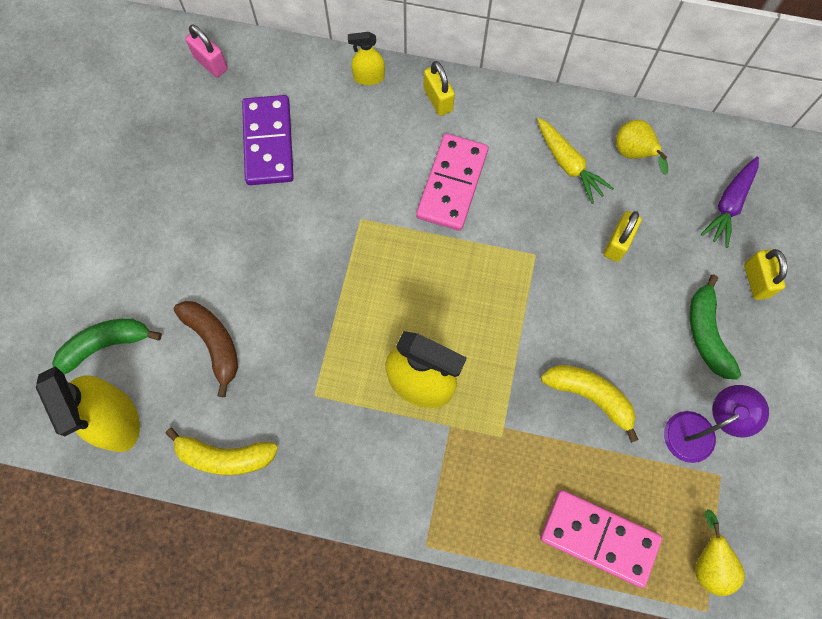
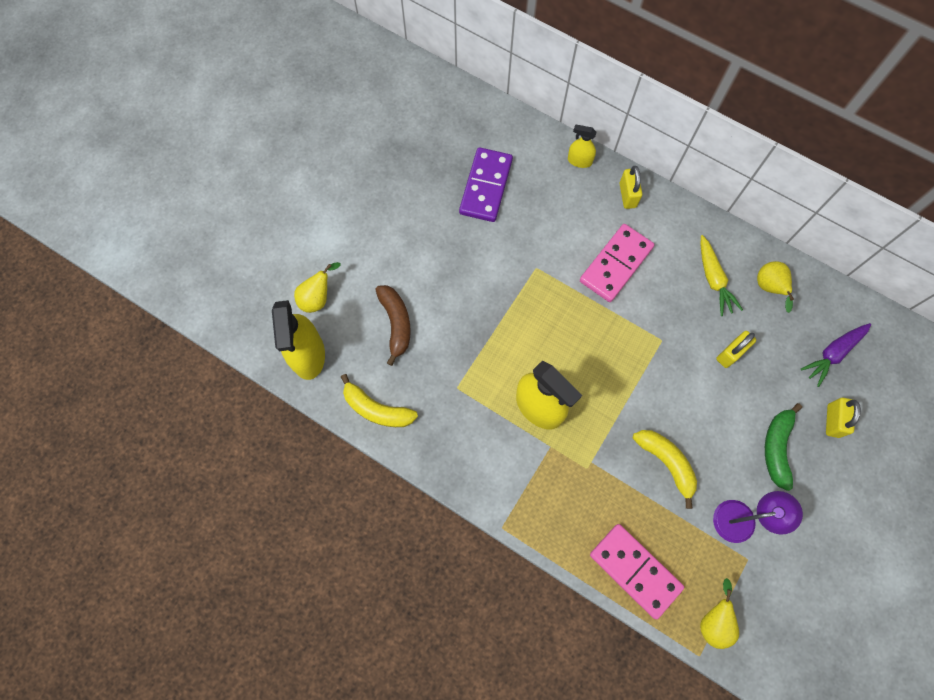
camera: 20 degrees right, 0 degrees up
green banana [52,318,162,374] -> yellow pear [294,262,341,313]
pink padlock [186,25,228,77] -> none

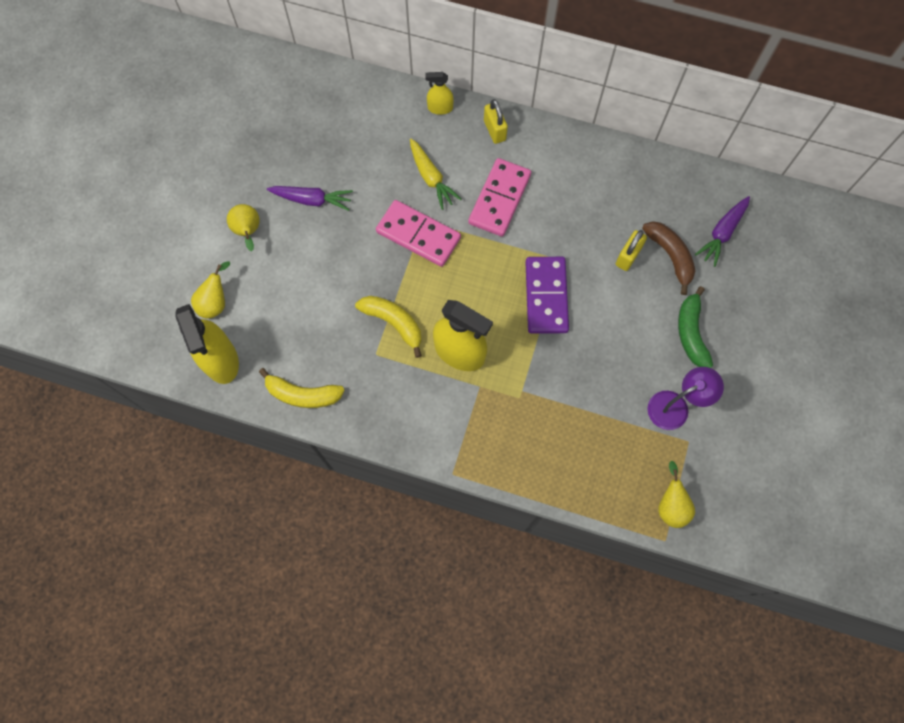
camera: 15 degrees left, 0 degrees up
brown banana [375,285,411,366] -> brown banana moved to [642,221,695,295]
purple domino [459,147,513,222] -> purple domino moved to [526,257,569,334]
pink domino [590,524,684,619] -> pink domino moved to [376,200,461,267]
yellow banana [633,430,697,509] -> yellow banana moved to [355,296,422,358]
yellow carrot [701,235,743,316] -> yellow carrot moved to [410,139,461,210]
yellow pear [757,261,794,313] -> yellow pear moved to [227,204,260,251]
yellow padlock [826,398,861,438] -> none
none -> purple carrot [267,186,353,211]

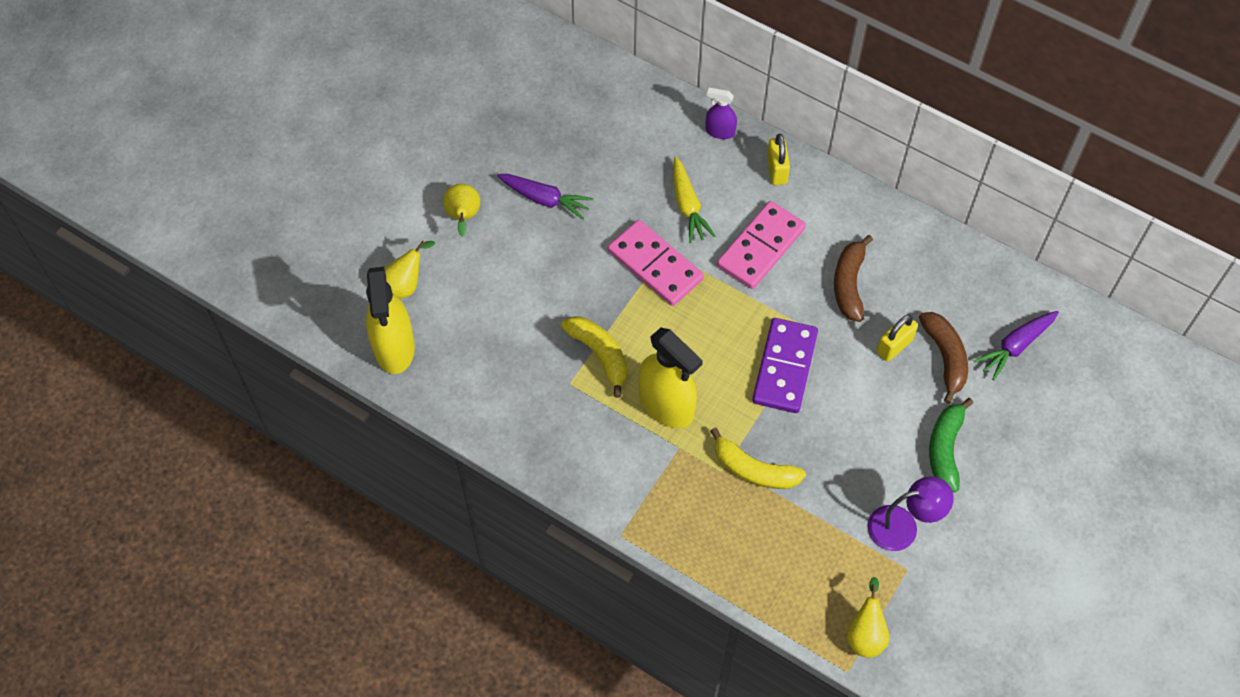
camera: 15 degrees right, 10 degrees down
yellow banana [259,368,345,408] -> yellow banana moved to [710,427,806,489]
yellow spray bottle [425,72,454,115] -> purple spray bottle [706,88,737,139]
none -> brown banana [834,235,873,322]

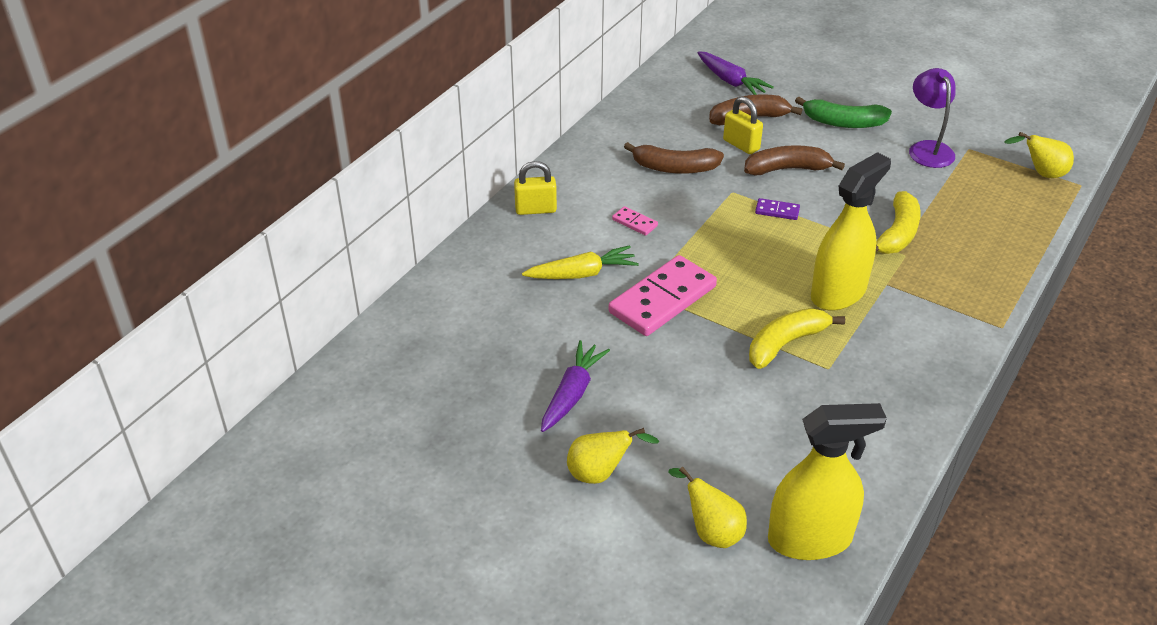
camera: 90 degrees left, 20 degrees down
purple spray bottle [706,88,737,139] -> none
pink domino [717,201,806,289] -> pink domino [612,206,658,236], size x0.43
purple domino [752,318,818,413] -> purple domino [755,198,800,220], size x0.43
none -> brown banana [744,145,845,175]

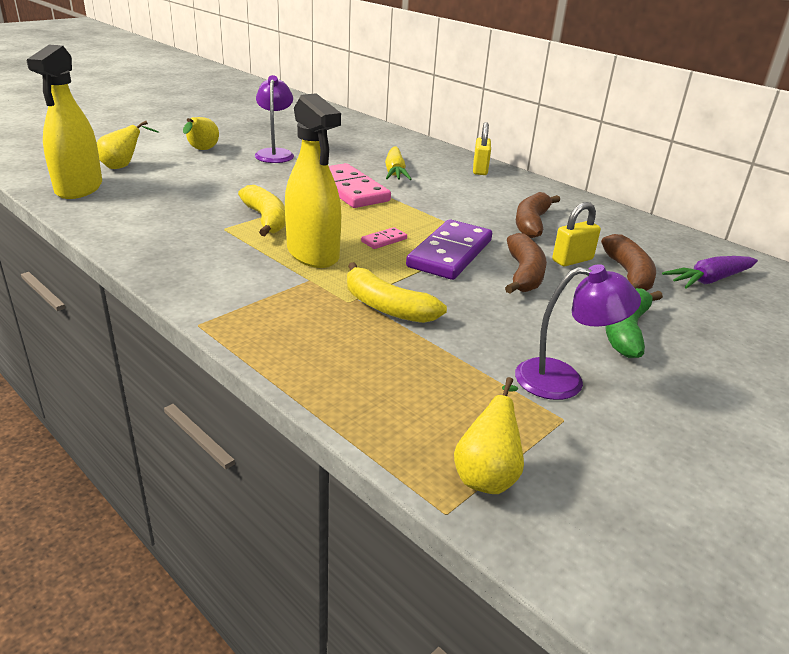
camera: 100 degrees right, 10 degrees down
purple carrot [541,340,610,432] -> purple lamp [255,75,294,163]
pink domino [612,206,658,236] -> pink domino moved to [361,227,407,249]
purple domino [755,198,800,220] -> purple domino [406,219,492,280], size x2.32

